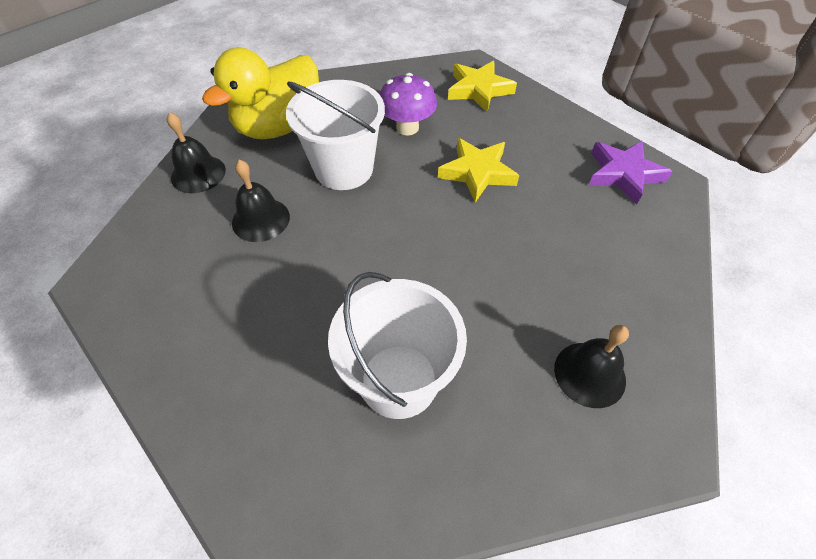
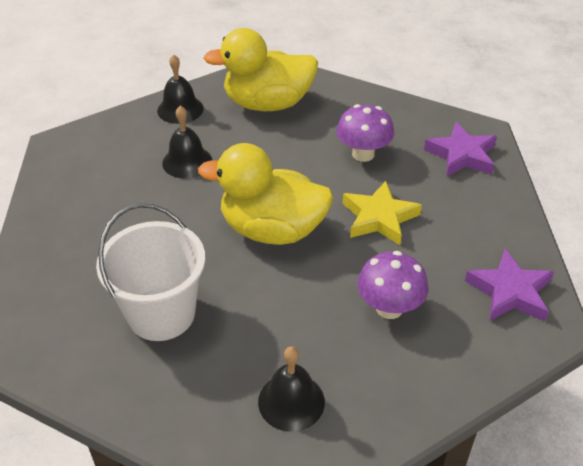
camera: 40 degrees right, 10 degrees down
white bucket [286,80,385,190] -> none
yellow star [448,60,517,112] -> purple star [424,122,497,177]
none -> yellow duck [198,143,333,245]
none -> purple mushroom [357,251,428,319]

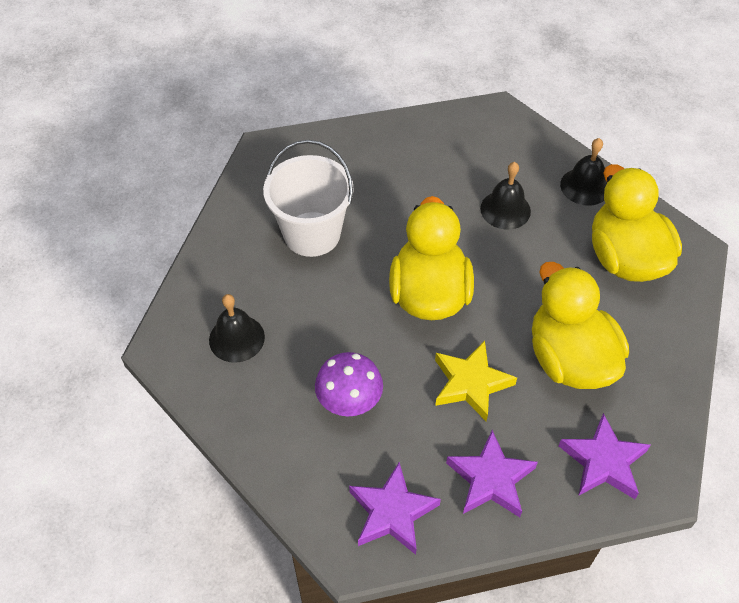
camera: 80 degrees right, 10 degrees up
purple mushroom [336,104,394,162] -> yellow duck [532,262,629,389]
none -> purple star [446,430,538,517]

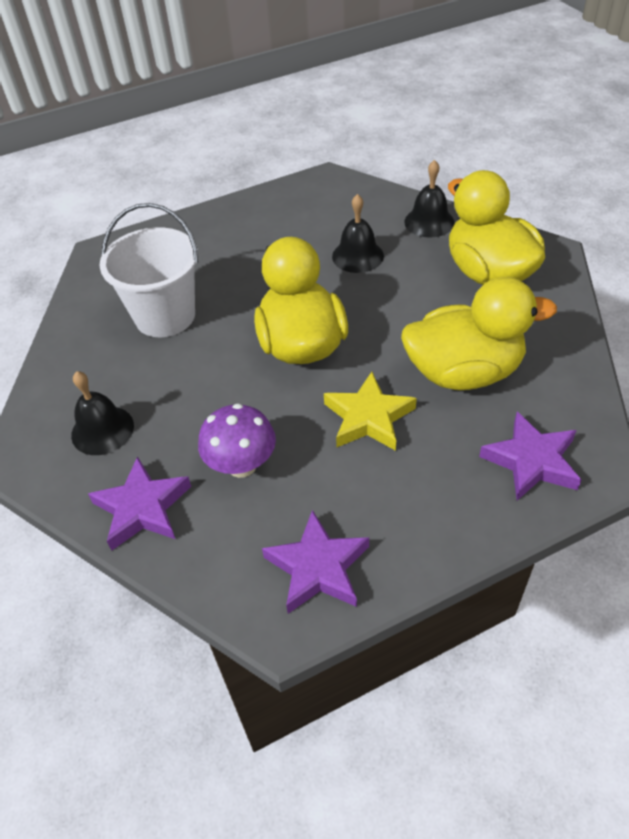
camera: 10 degrees left, 5 degrees down
purple star [446,430,538,517] -> purple star moved to [88,456,191,550]
yellow duck [532,262,629,389] -> yellow duck turned 120 degrees clockwise [401,277,557,390]

